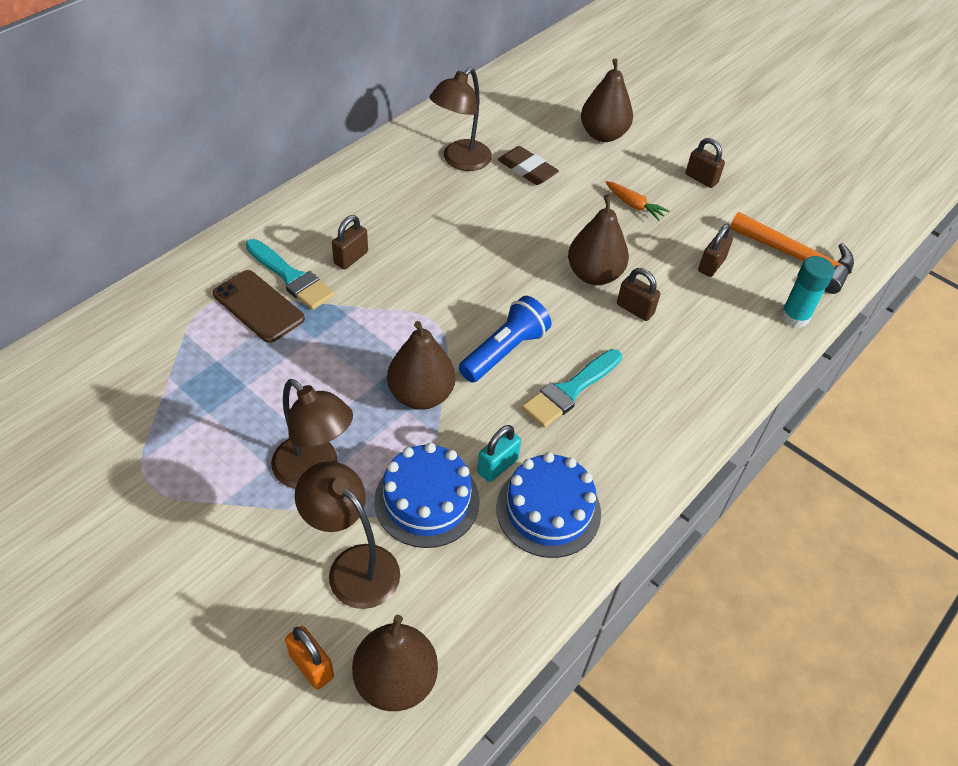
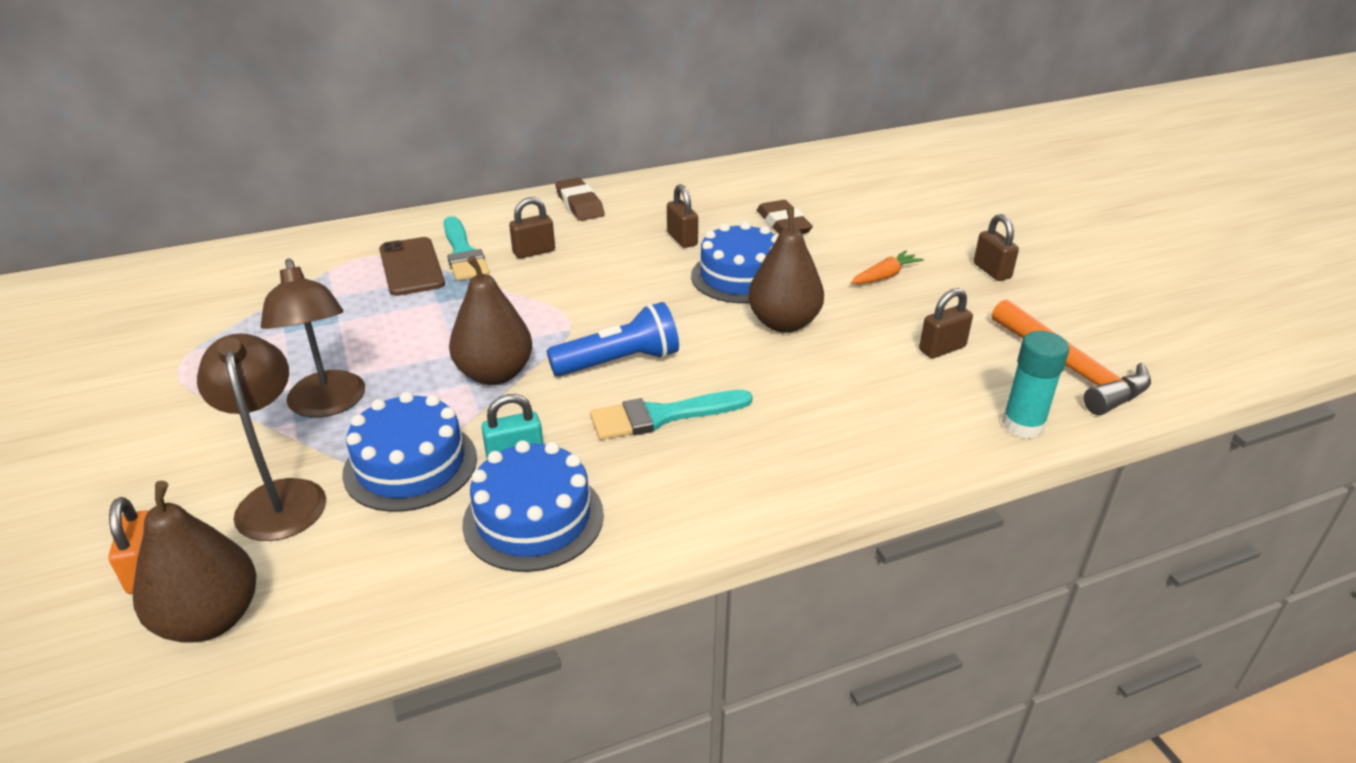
camera: 30 degrees right, 15 degrees down
brown lamp [429,67,492,171] -> none
brown pear [581,58,633,142] -> none
orange carrot [605,181,669,221] -> orange carrot turned 105 degrees counterclockwise [851,250,924,284]
brown padlock [617,268,660,321] -> brown padlock moved to [667,184,698,248]
none -> brown eraser [555,177,605,221]
none -> blue cake [691,222,779,303]

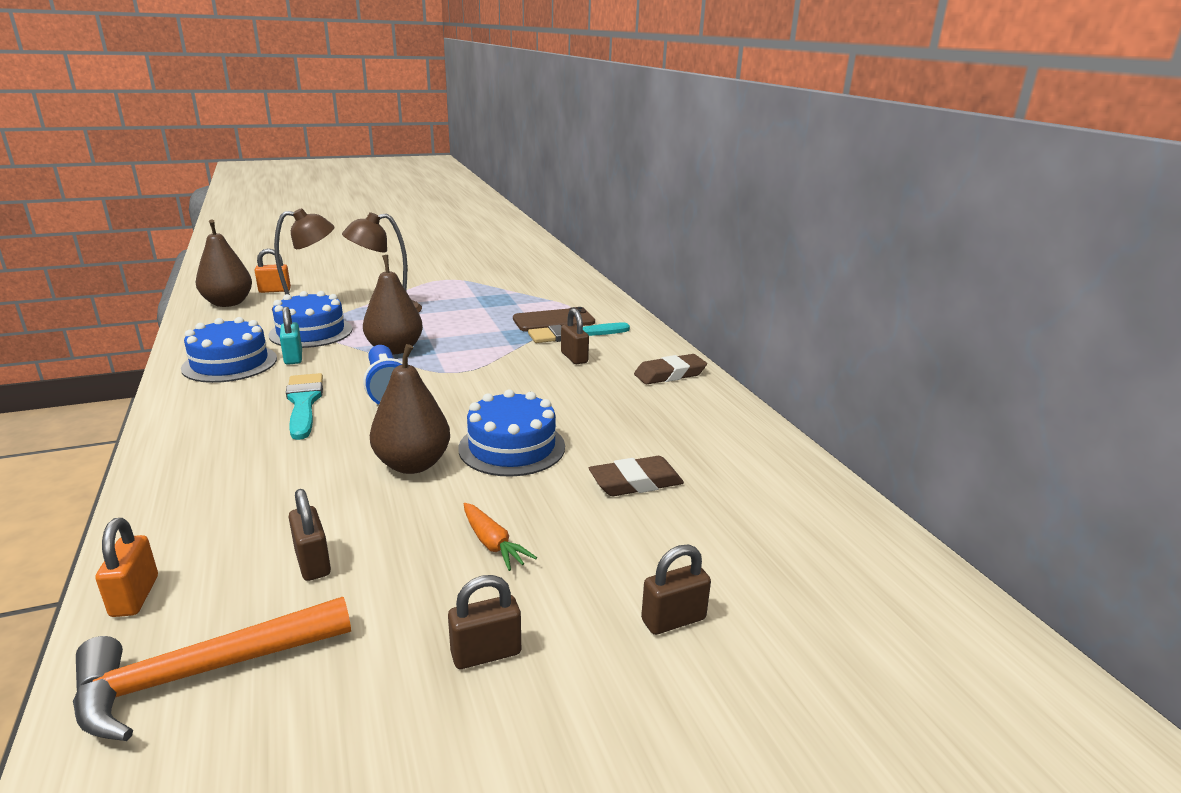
camera: 90 degrees right, 10 degrees down
brown padlock [667,184,698,248] -> brown padlock moved to [641,545,711,635]
turquoise glue stick [1002,331,1069,438] -> orange padlock [95,518,158,617]

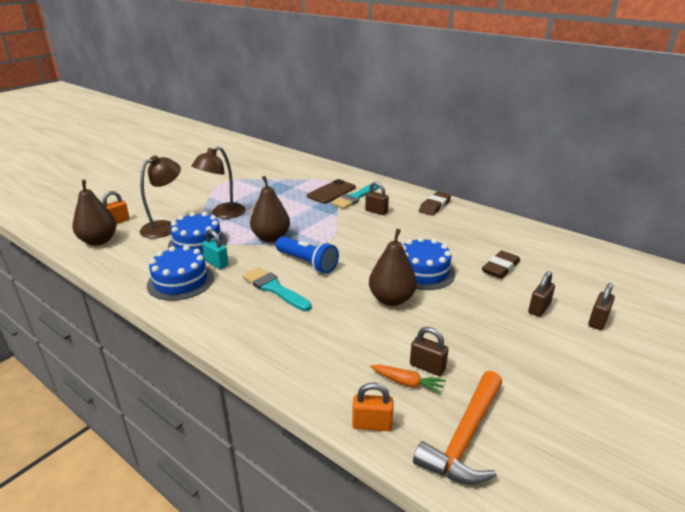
camera: 30 degrees left, 5 degrees up
orange padlock [95,518,158,617] -> orange padlock turned 45 degrees counterclockwise [352,383,393,431]
brown padlock [448,575,521,669] -> brown padlock moved to [528,271,555,317]
orange carrot [464,503,537,571] -> orange carrot moved to [370,365,446,395]

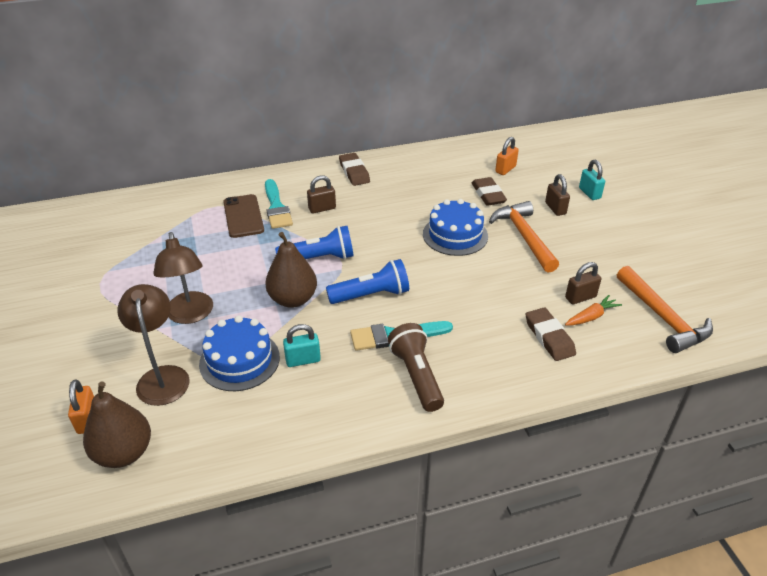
camera: 55 degrees left, 10 degrees up
blue cake [147,245,214,301] -> none
orange padlock [352,383,393,431] -> orange padlock moved to [495,137,519,175]
brown pear [369,229,417,306] -> none
brown padlock [588,283,615,330] -> turquoise padlock [579,160,605,200]
none -> blue flashlight [275,226,354,259]
none -> brown flashlight [388,323,444,412]
none -> orange hammer [489,201,559,273]
none -> brown eraser [526,307,576,361]

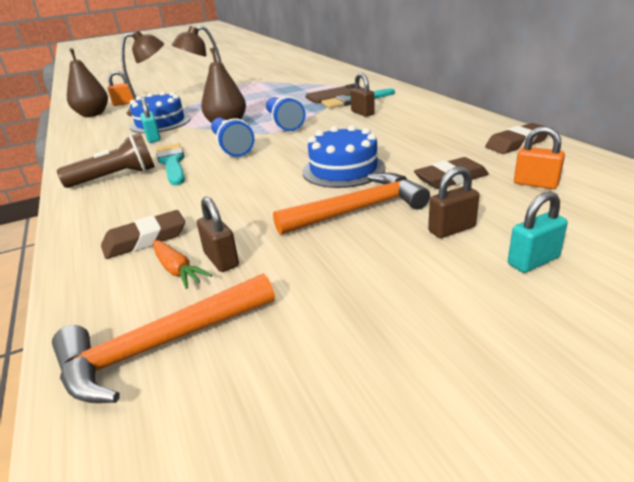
camera: 85 degrees right, 10 degrees down
brown eraser [339,153,370,186] -> brown eraser moved to [485,123,548,154]

